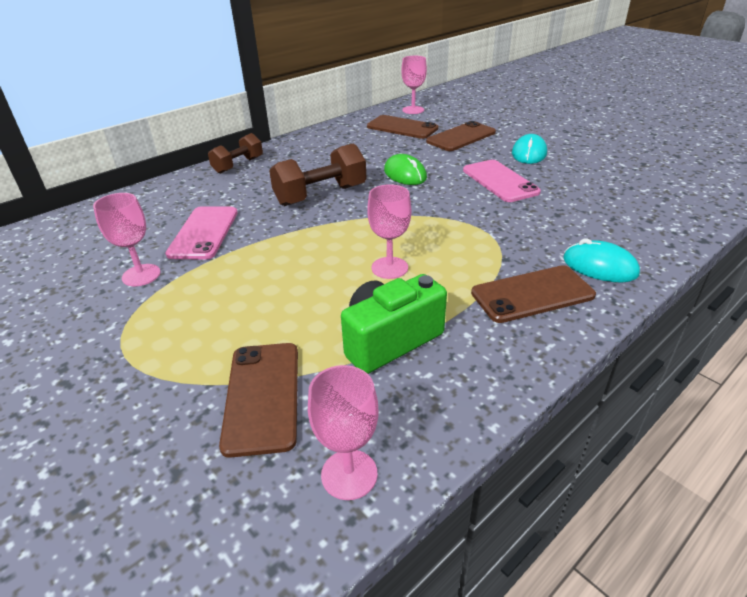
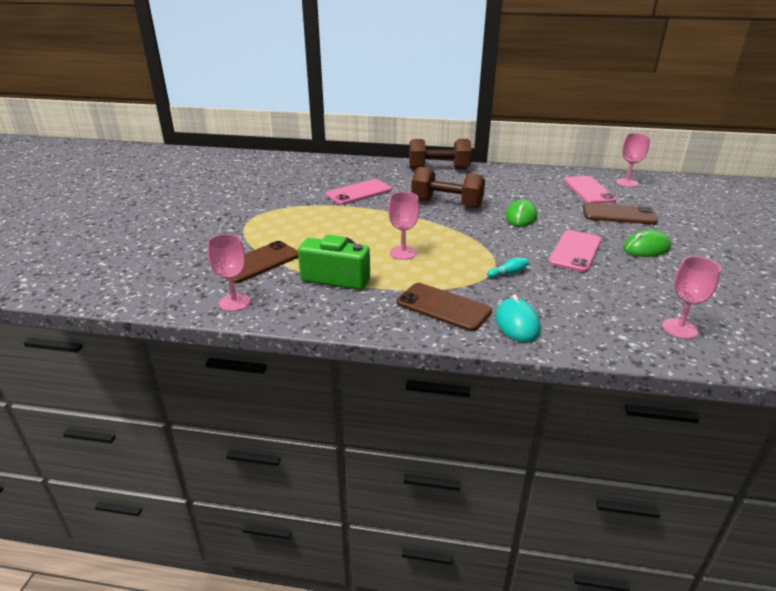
camera: 50 degrees right, 5 degrees down
pink goblet [93,193,161,286] -> pink goblet moved to [662,256,721,339]
brown dumbbell [208,133,263,174] -> brown dumbbell [409,139,472,169], size x1.54
brown phone [367,115,438,139] -> pink phone [563,176,617,204]
turquoise mouse [512,134,547,164] -> green mouse [623,230,671,257]
none -> turquoise bowling pin [487,258,529,278]

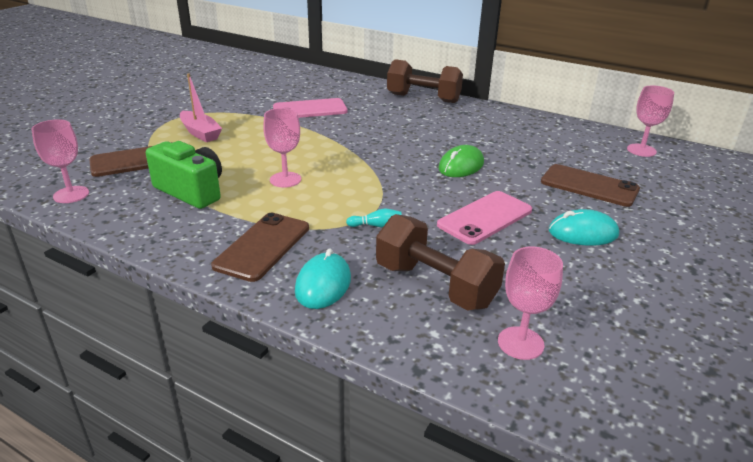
camera: 20 degrees right, 0 degrees up
brown phone [396,283,492,331] -> brown phone turned 60 degrees clockwise [211,213,309,282]
brown dumbbell [411,167,485,208] -> brown dumbbell moved to [376,214,505,310]
pink phone [563,176,617,204] -> none
green mouse [623,230,671,257] -> turquoise mouse [549,209,619,246]
none -> pink boat [180,73,222,142]

